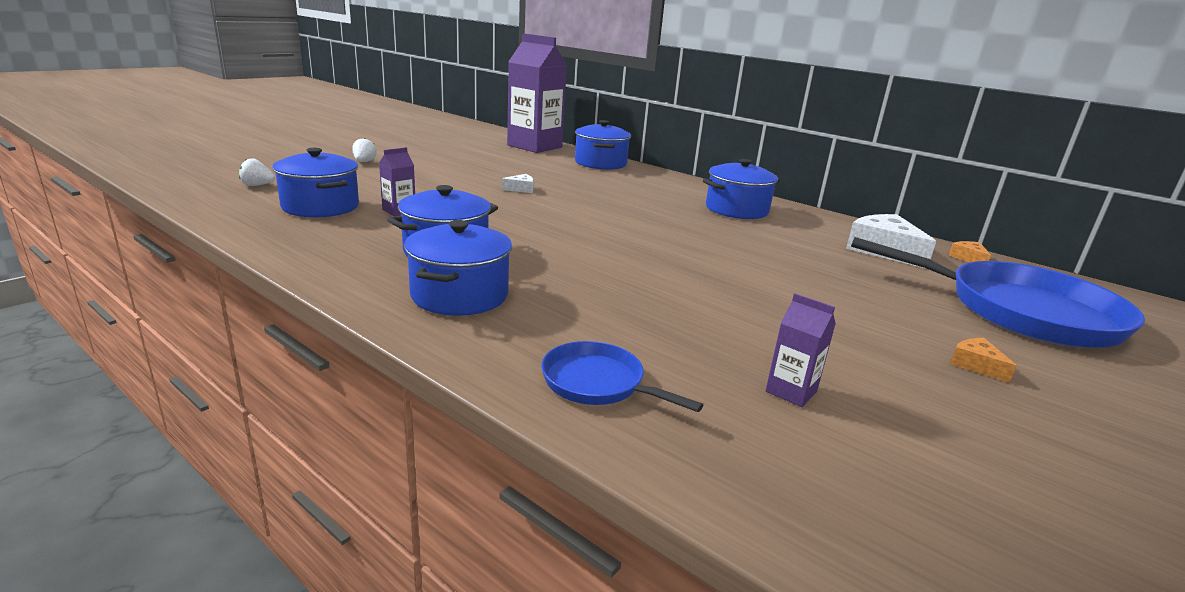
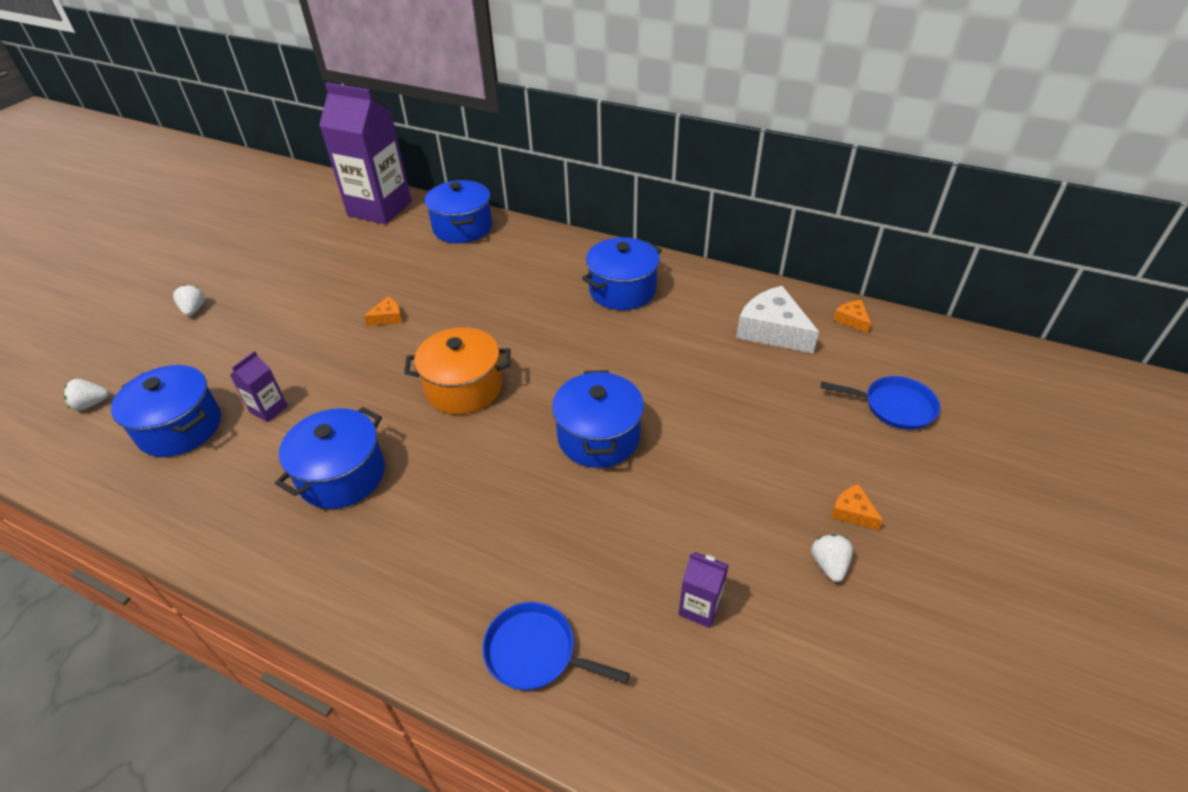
camera: 10 degrees left, 20 degrees up
blue pot [404,220,512,316] -> blue pot moved to [552,370,644,468]
white cheese [502,174,534,193] -> orange cheese [364,297,402,326]
blue pan [851,237,1145,347] -> blue pan [821,376,940,430], size x0.47
none -> orange pot [404,327,511,414]
none -> white strawberry [811,534,853,582]

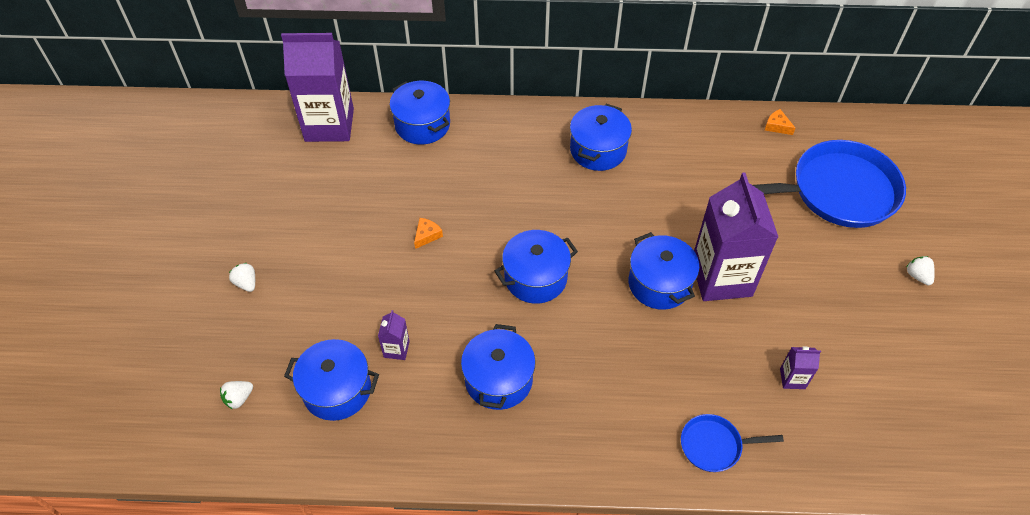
camera: 25 degrees left, 10 degrees up
orange pot [404,327,511,414] -> blue pot [495,230,578,303]
white cheese [736,286,819,354] -> none
white strawberry [811,534,853,582] -> white strawberry moved to [906,256,935,285]
blue pan [821,376,940,430] -> blue pan [753,140,906,228], size x2.12
orange cheese [831,484,883,531] -> none
none -> purple carton [694,172,778,301]

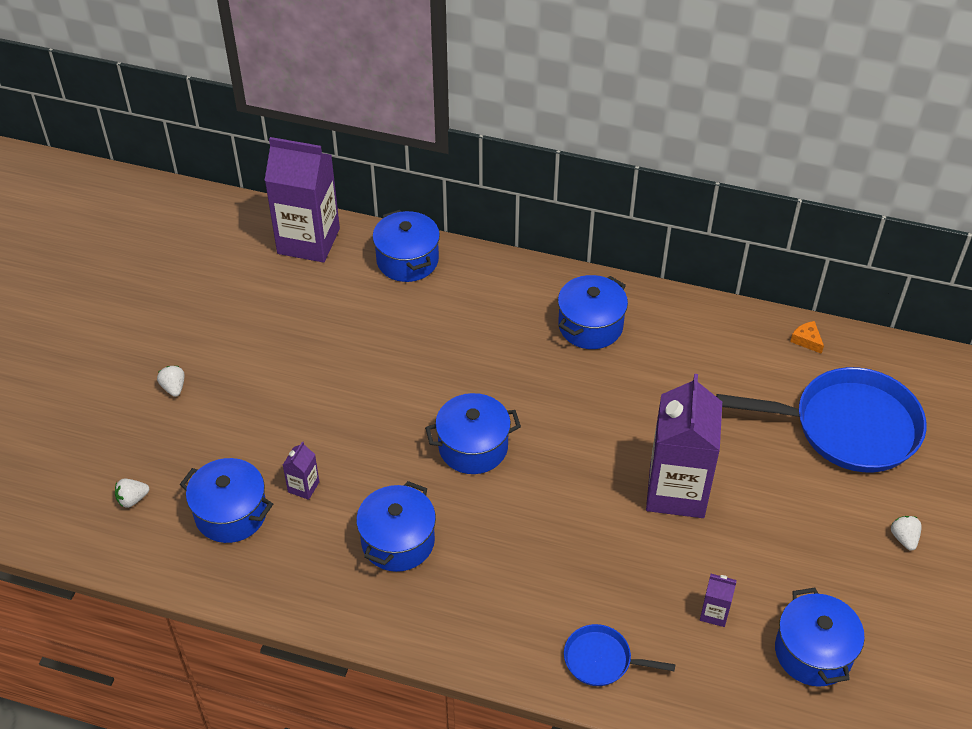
camera: 15 degrees right, 5 degrees down
orange cheese [414,218,443,249] -> none
blue pot [628,232,700,310] -> blue pot moved to [775,588,865,687]

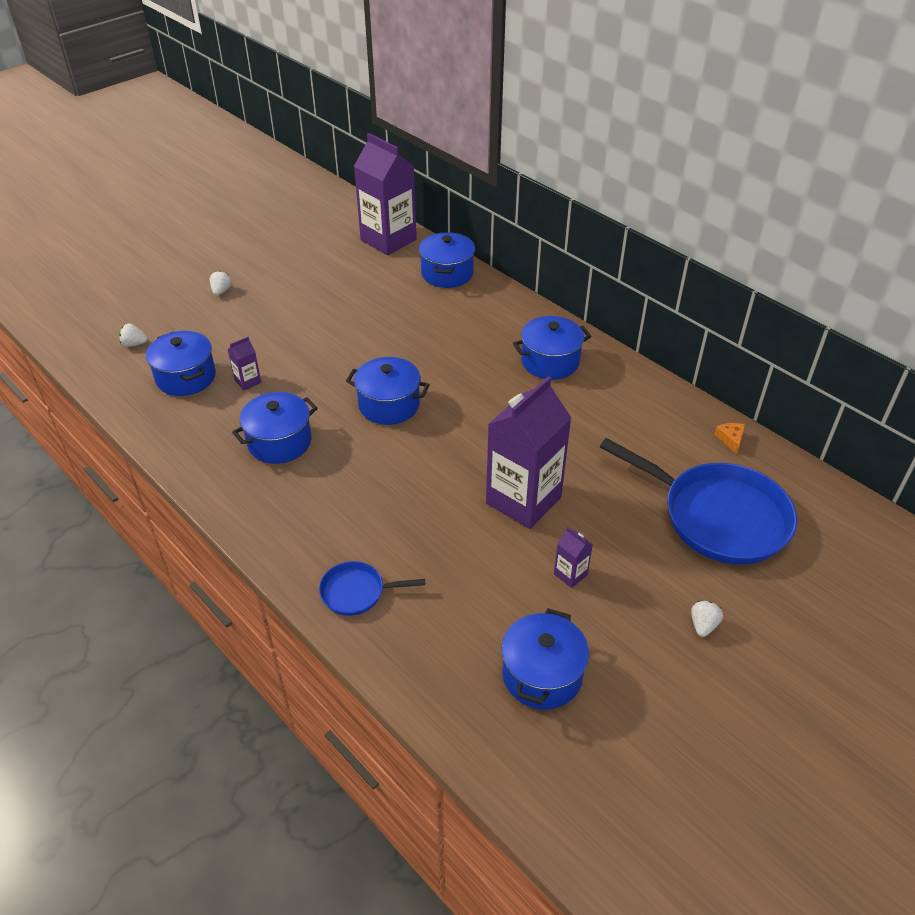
camera: 30 degrees right, 5 degrees down
blue pan [564,624,675,686] -> blue pan turned 45 degrees counterclockwise [319,561,425,616]
purple carton [700,574,736,627] -> purple carton moved to [554,526,593,588]

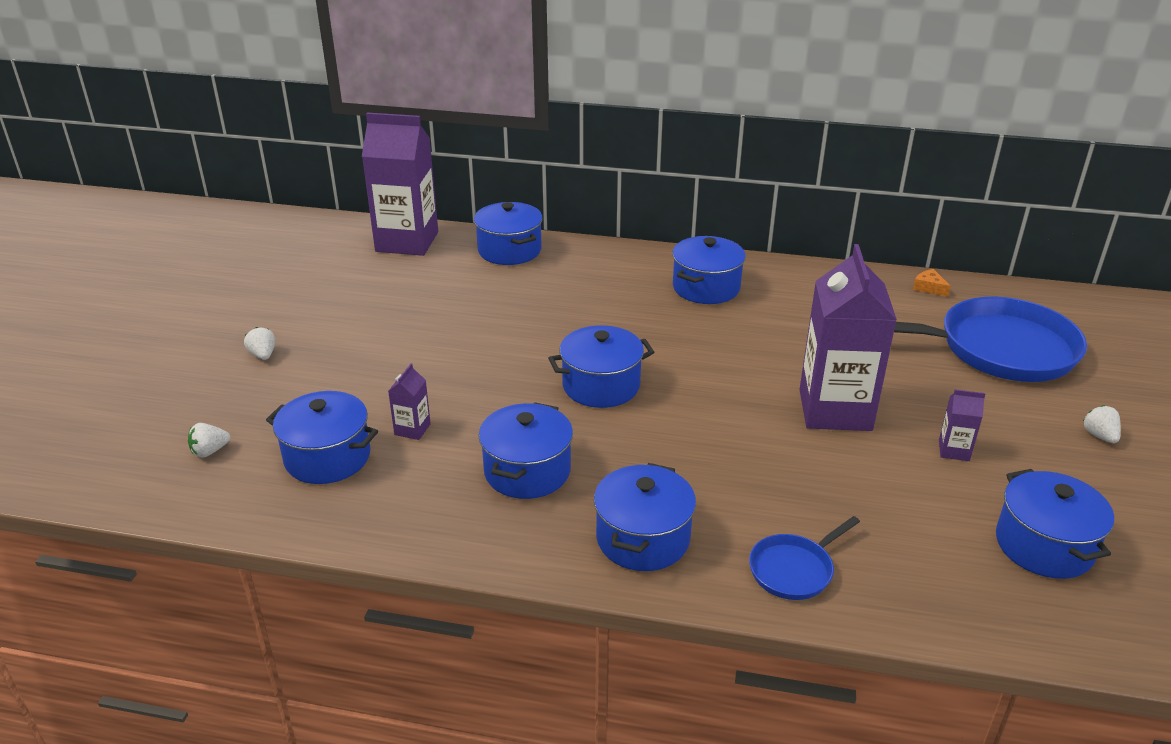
camera: 35 degrees left, 10 degrees down
none -> blue pot [594,463,696,571]

